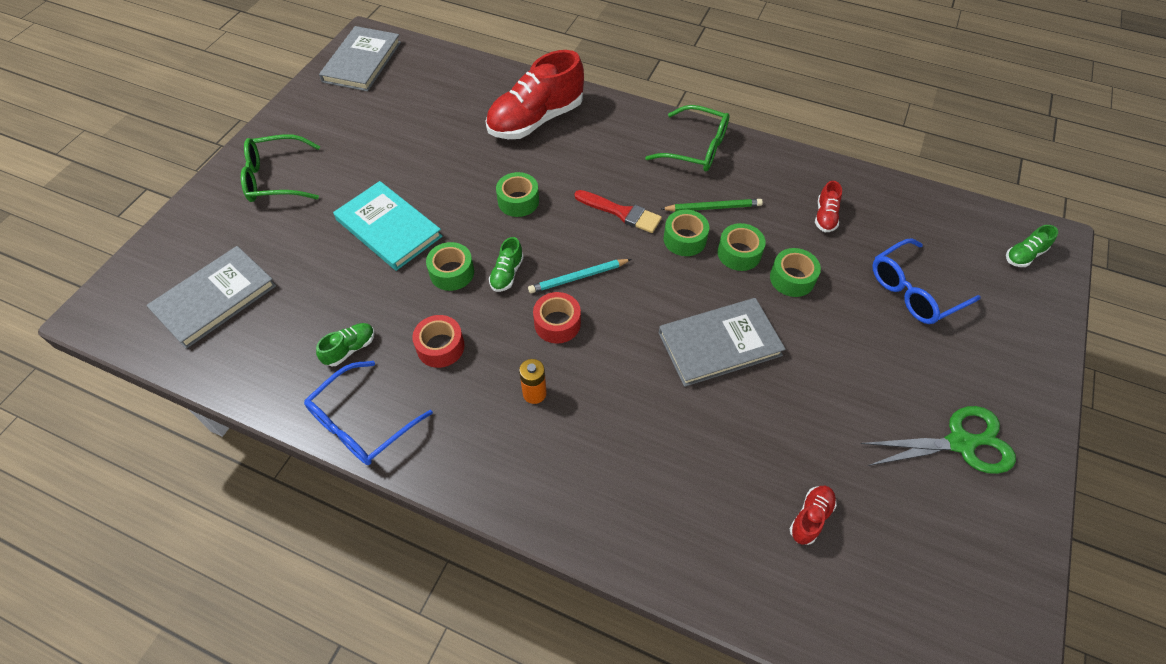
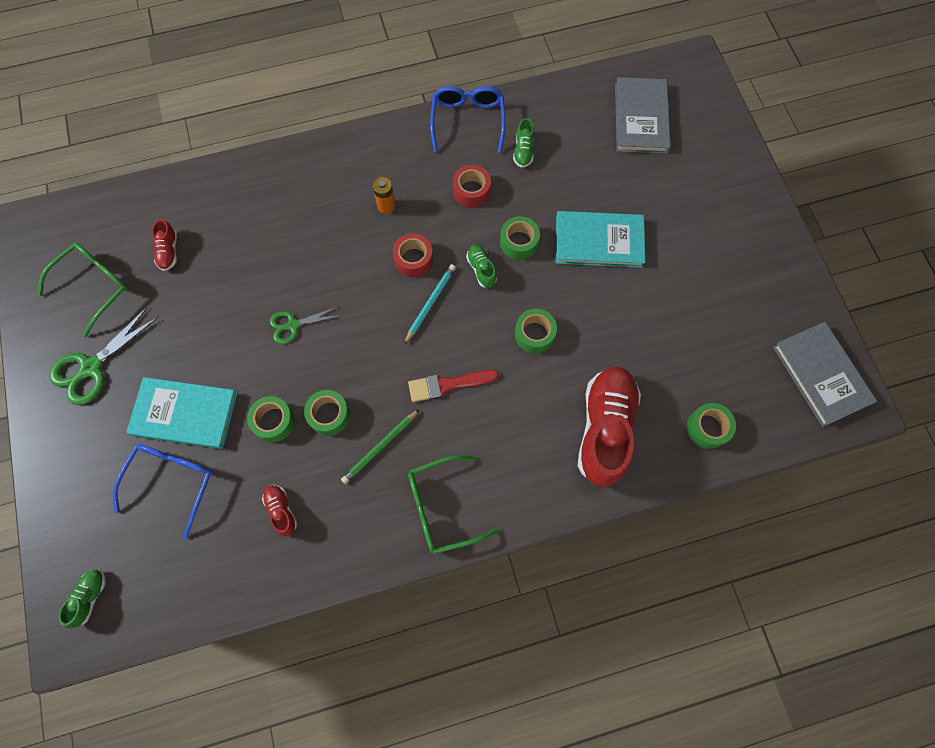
camera: 140 degrees right, 15 degrees up
green glasses [241,134,320,202] -> green glasses moved to [37,242,129,337]
grey book [659,298,786,387] -> green scissors [270,307,339,344]
green tape [663,210,709,256] -> green tape moved to [687,403,736,449]
none -> turquoise book [126,377,237,449]

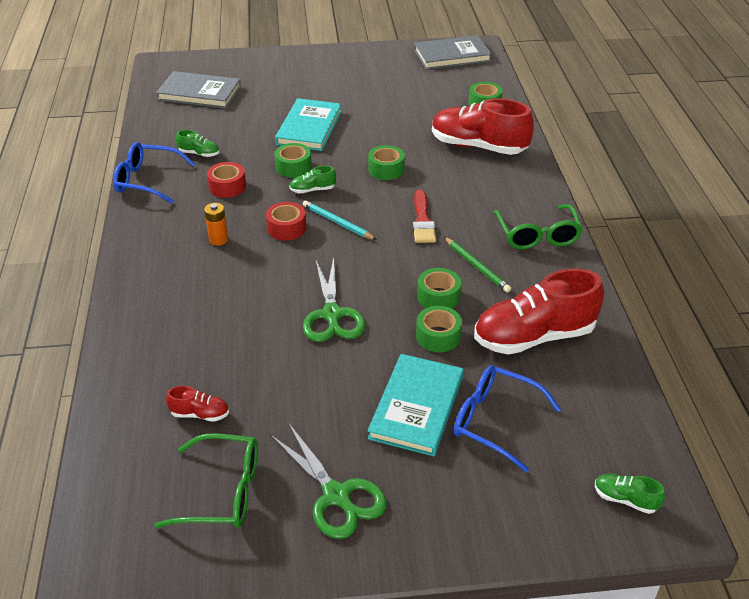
camera: 80 degrees left, 30 degrees down
green glasses [37,242,129,337] -> green glasses turned 135 degrees clockwise [154,433,258,528]
red shoe [262,485,297,536] -> red shoe [474,268,604,355], size x2.32
green scissors [270,307,339,344] -> green scissors [303,257,365,342], size x1.62

